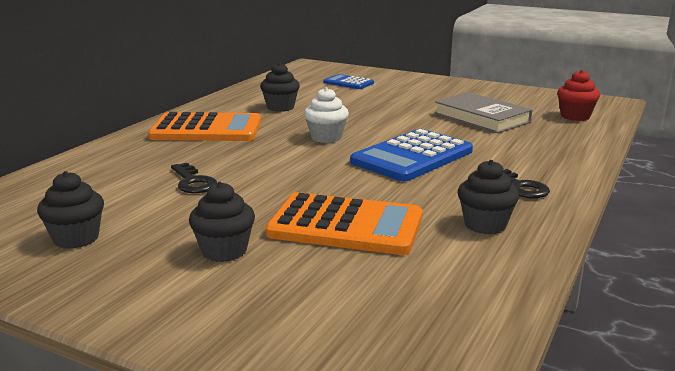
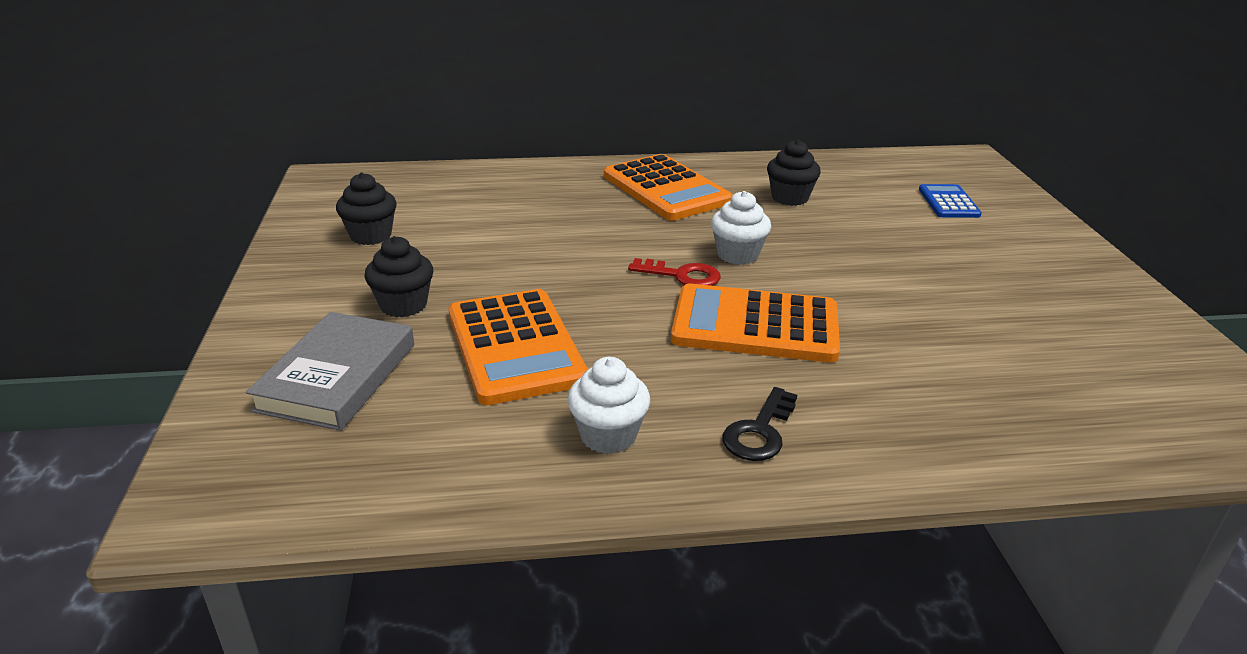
camera: 55 degrees right, 10 degrees up
black key [171,163,217,193] -> none
blue calculator [350,129,473,182] -> orange calculator [671,284,840,363]
grey book [434,92,532,133] -> grey book moved to [246,312,414,431]
black cupcake [458,160,519,234] -> white cupcake [567,357,650,454]
red cupcake [557,70,600,121] -> none
none -> red key [628,258,721,286]

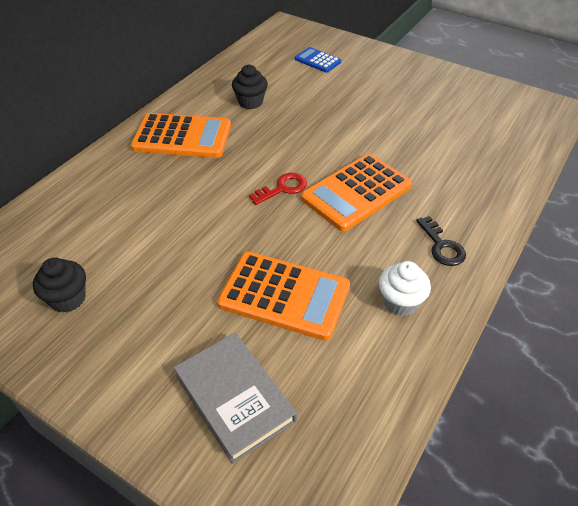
camera: 50 degrees left, 15 degrees up
black cupcake [365,236,433,317] -> none
white cupcake [711,191,771,265] -> none

